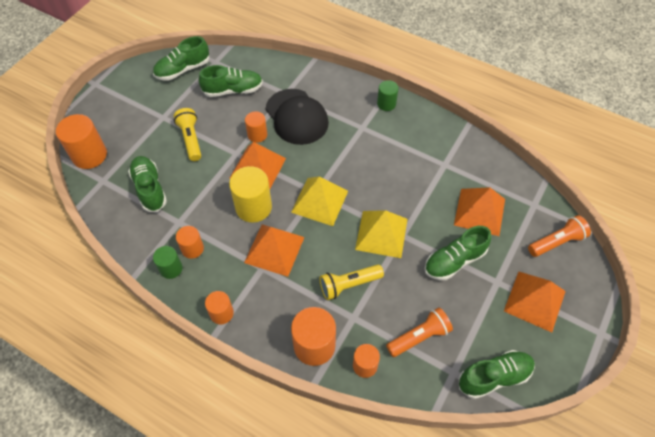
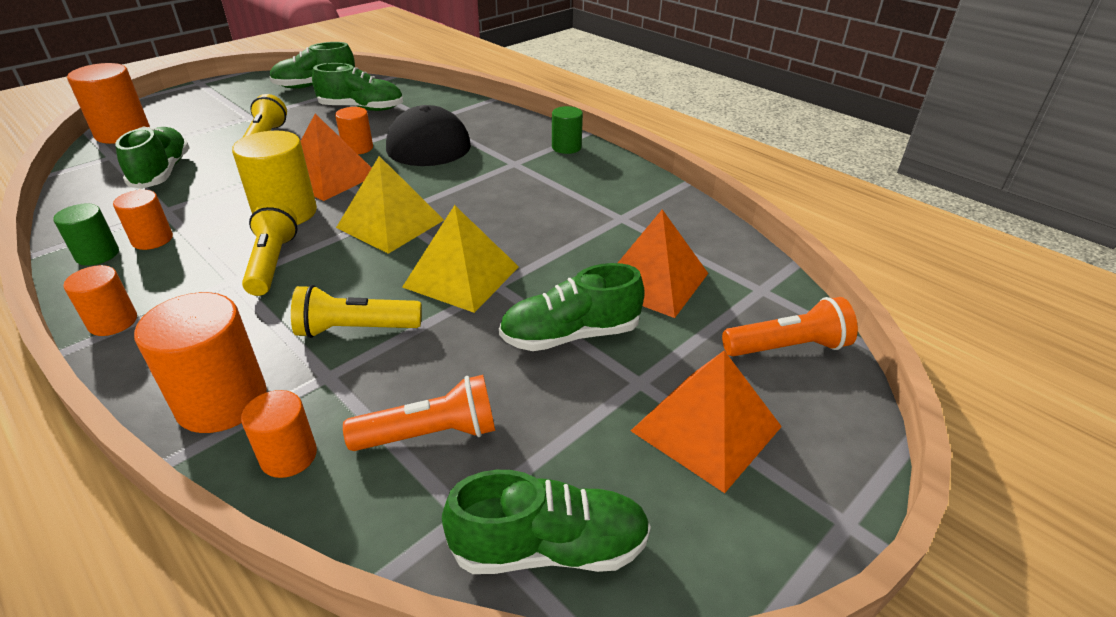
camera: 15 degrees right, 20 degrees down
orange pyramid [244,225,304,277] -> yellow flashlight [242,202,297,296]

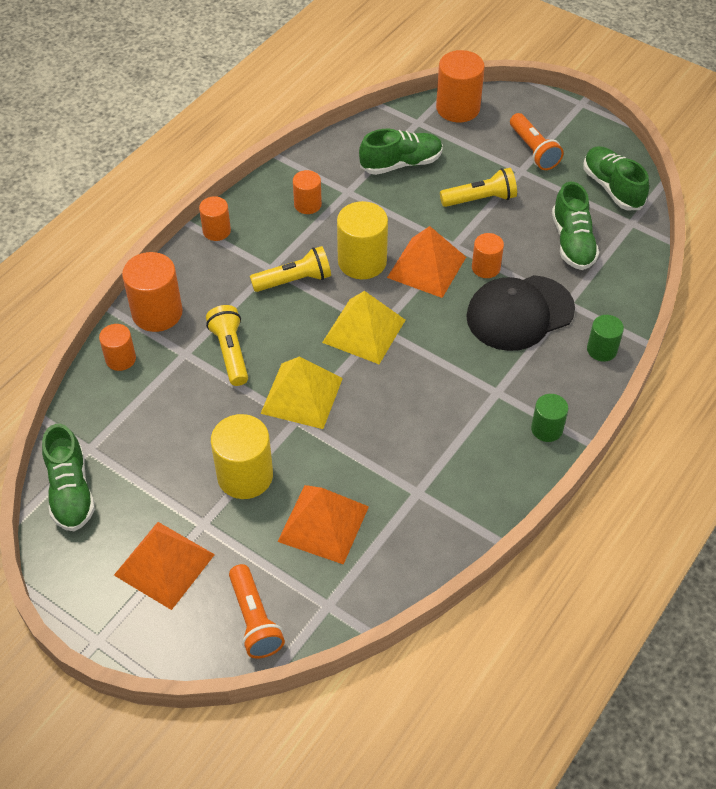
camera: 80 degrees right, 15 degrees up
green cylinder [54,204,119,266] -> green cylinder moved to [587,315,624,362]
orange flashlight [343,375,495,451] -> orange flashlight moved to [510,113,564,170]
green shoe [499,263,645,351] -> yellow cylinder [211,414,273,499]

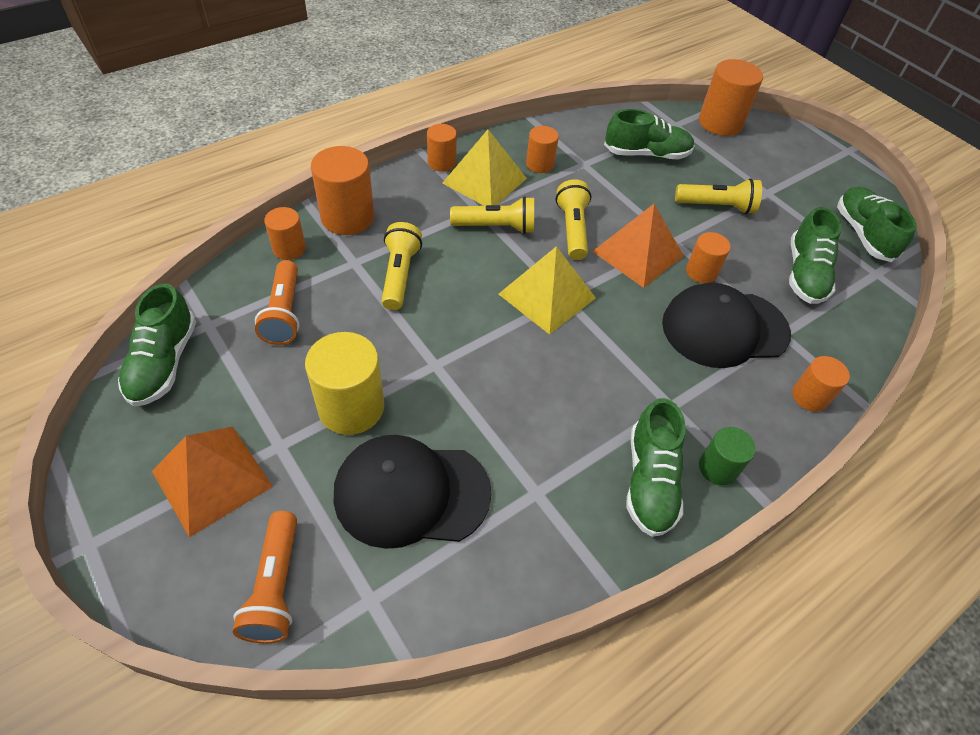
camera: 15 degrees right, 0 degrees up
yellow pyramid [260,356,343,429] -> yellow pyramid moved to [442,129,527,206]
orange pyramid [277,485,369,565] -> black cap [334,435,491,549]
yellow cylinder [337,201,388,279] -> yellow flashlight [556,179,591,260]
orange flashlight [510,113,564,170] -> orange flashlight moved to [255,260,299,345]
green cylinder [587,315,624,362] -> orange cylinder [792,356,850,412]
none -> green shoe [626,398,686,537]

